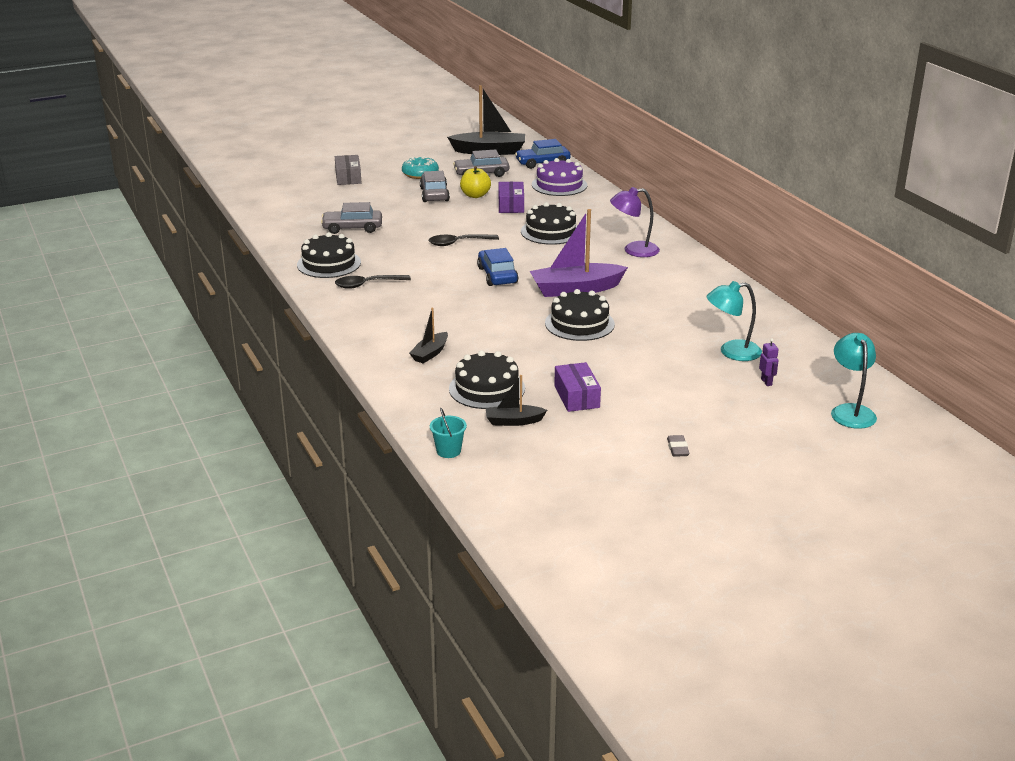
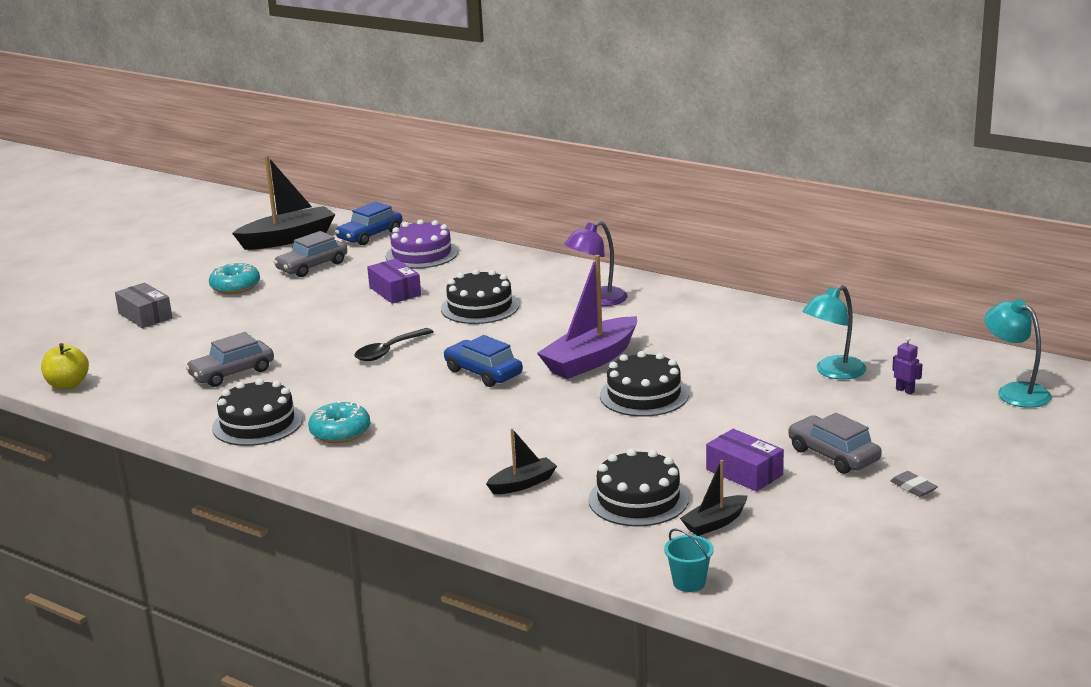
camera: 30 degrees left, 5 degrees down
black spoon [335,275,411,289] -> turquoise donut [308,401,370,443]
black boat [409,308,448,364] -> black boat turned 120 degrees counterclockwise [486,428,557,494]
grey car [420,171,450,202] -> grey car moved to [788,413,882,474]
yellow apple [460,166,491,198] -> yellow apple moved to [41,343,89,389]

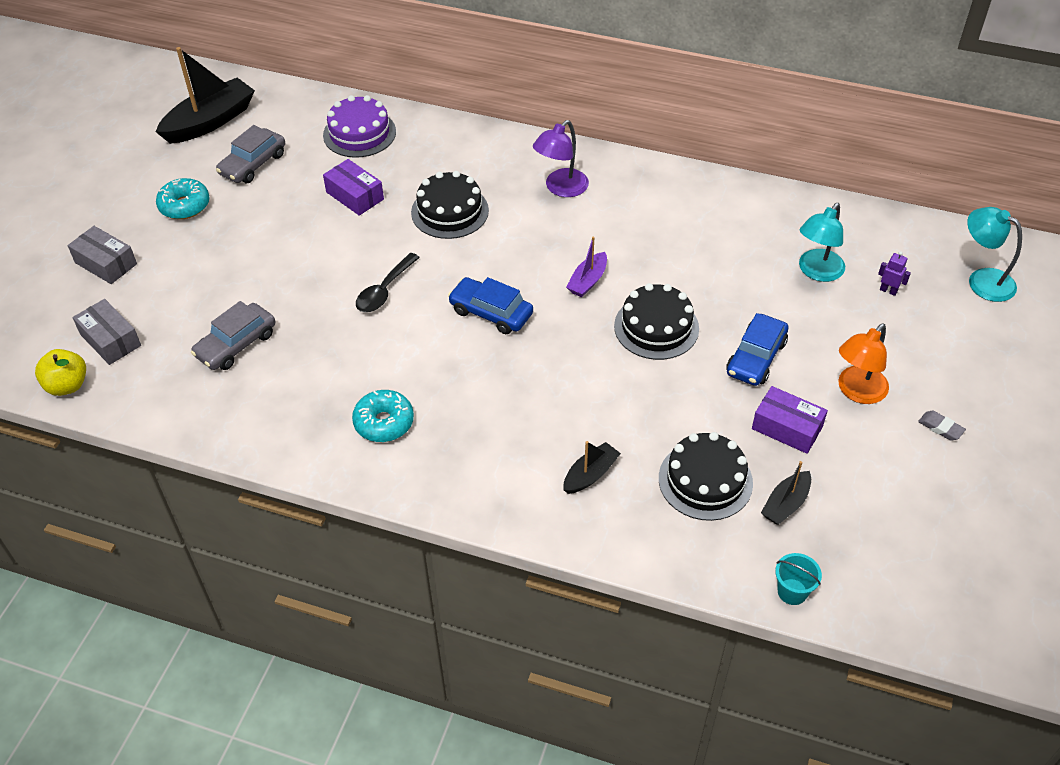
camera: 15 degrees left, 25 degrees up
black cake [212,379,303,446] -> none
blue car [335,201,402,245] -> blue car moved to [726,313,789,386]
purple boat [537,255,637,379] -> purple boat [566,237,607,297], size x0.52
grey car [788,413,882,474] -> orange lamp [838,323,889,404]
none -> grey box [72,299,141,365]

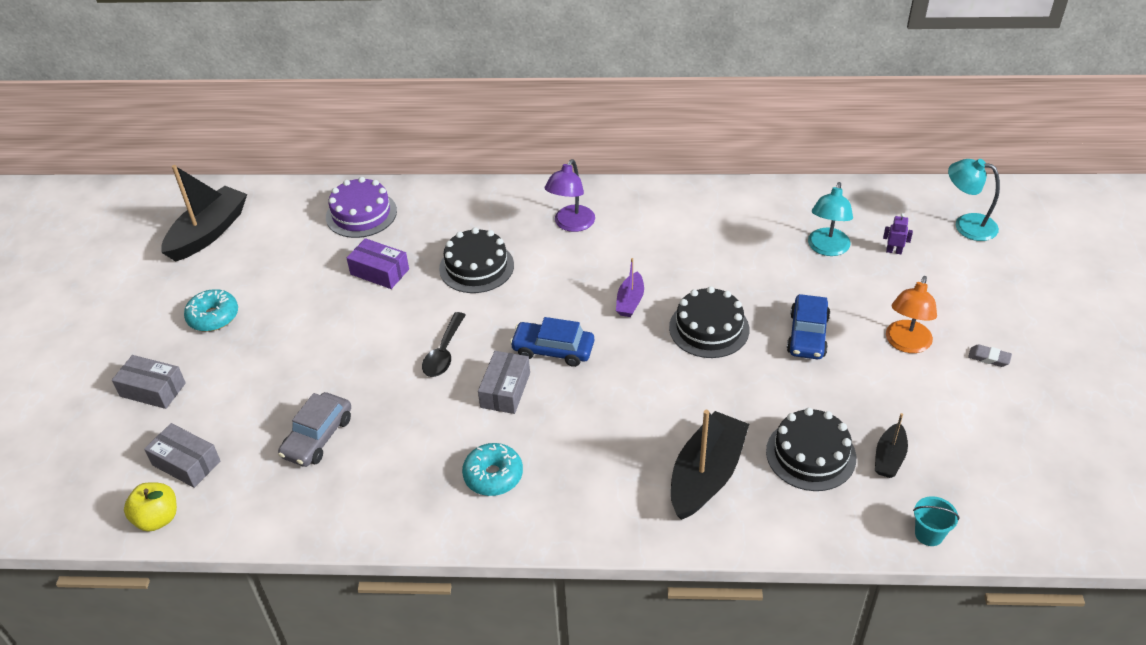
camera: 15 degrees left, 5 degrees down
grey car [216,125,285,183] -> none
black boat [563,441,621,494] -> black boat [671,410,749,520], size x1.92
purple box [752,386,828,454] -> none
none -> grey box [478,351,530,414]

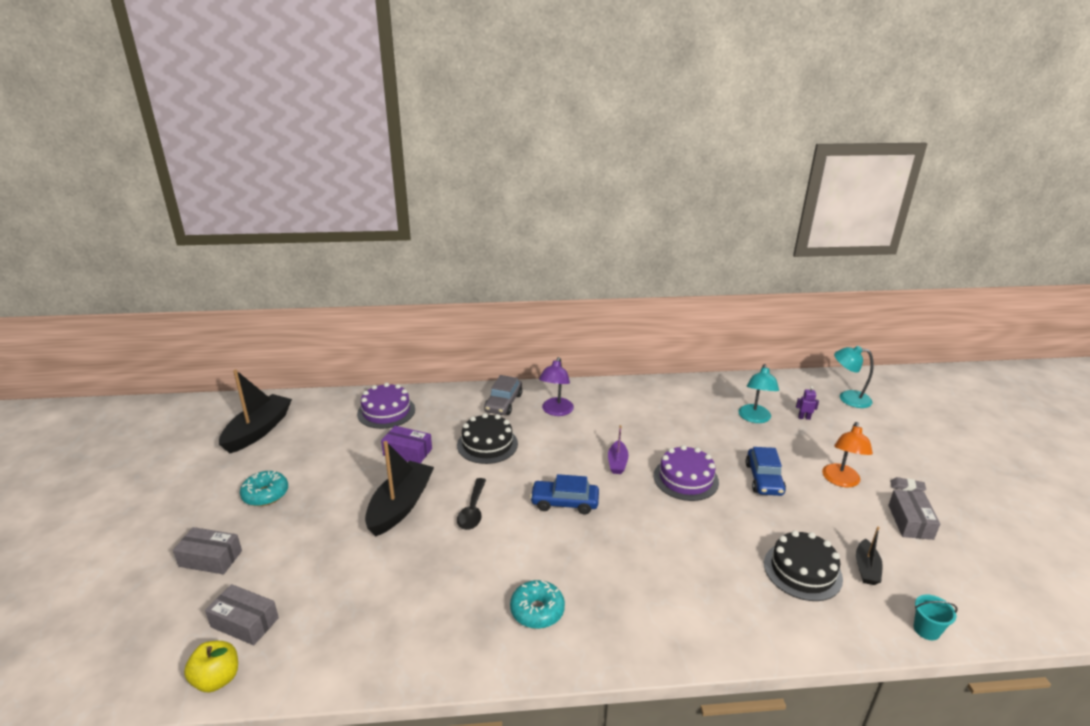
camera: 10 degrees left, 15 degrees down
grey car [278,392,351,467] -> grey car moved to [484,375,522,415]
grey box [478,351,530,414] -> grey box moved to [888,490,940,540]
black cake [669,286,749,358] -> purple cake [654,445,719,501]
black boat [671,410,749,520] -> black boat moved to [365,441,434,536]

